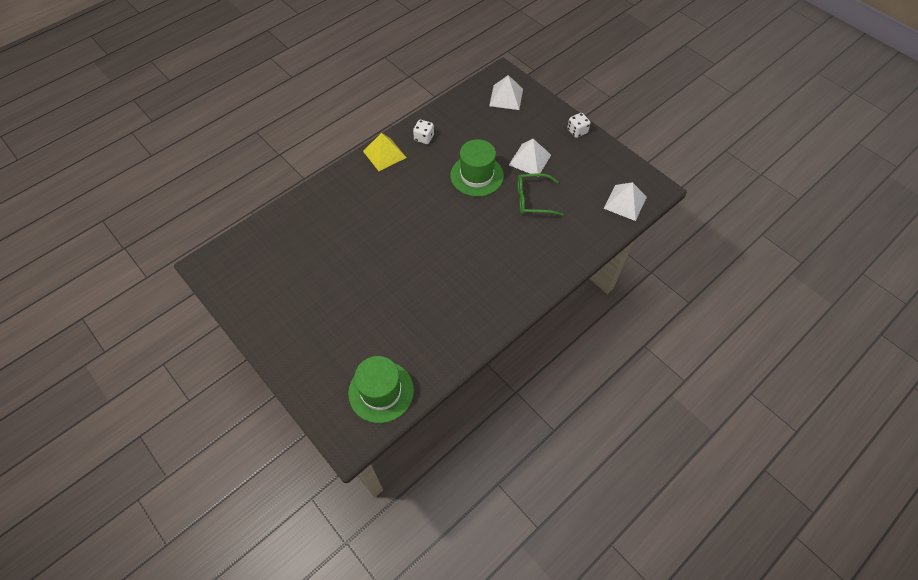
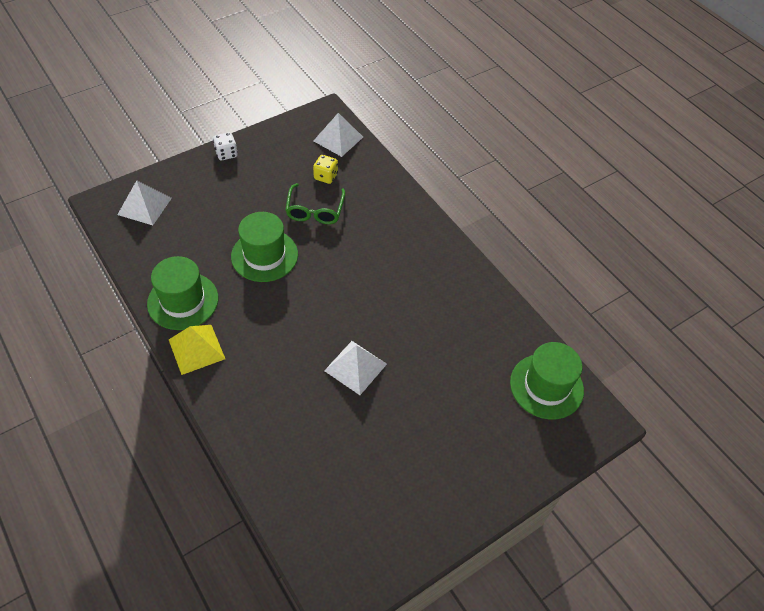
camera: 85 degrees left, 5 degrees down
white dice [413,120,434,144] -> green hat [147,256,218,330]
white pyramid [509,139,551,177] -> white pyramid moved to [324,341,387,395]
none -> yellow dice [313,155,338,184]

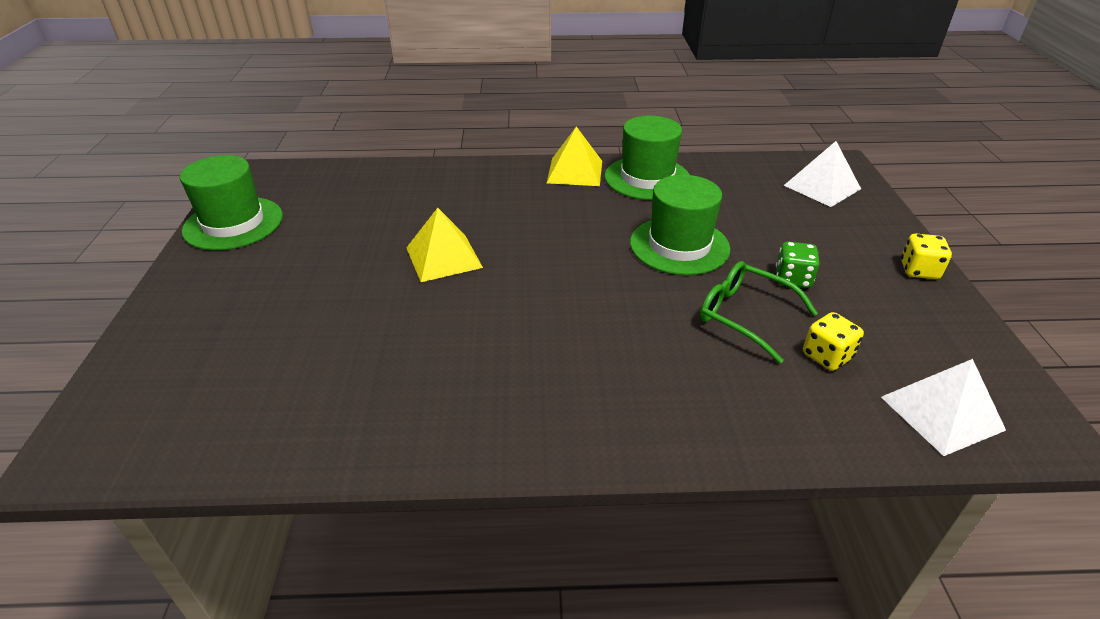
camera: 125 degrees right, 15 degrees down
white dice [213,132,238,160] -> yellow dice [901,234,952,279]
white pyramid [324,341,387,395] -> yellow pyramid [406,208,483,282]
green hat [510,342,584,420] -> green hat moved to [180,155,283,251]
none -> green dice [776,241,820,288]

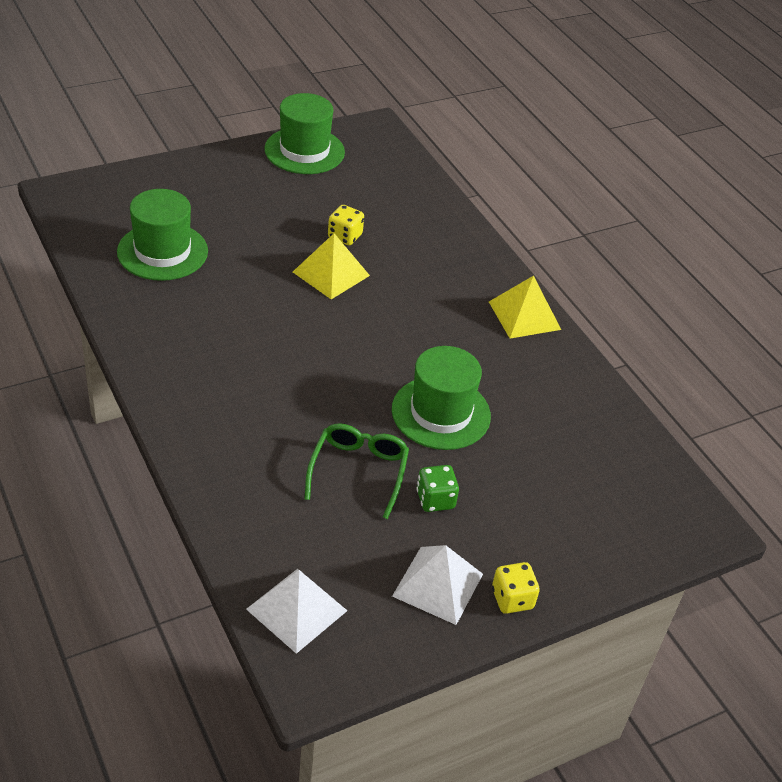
camera: 60 degrees right, 5 degrees up
green hat [605,116,690,200] -> green hat moved to [117,189,208,281]
white pyramid [784,141,861,207] -> white pyramid moved to [392,545,483,625]
yellow dice [803,312,864,371] -> yellow dice moved to [328,205,364,246]

